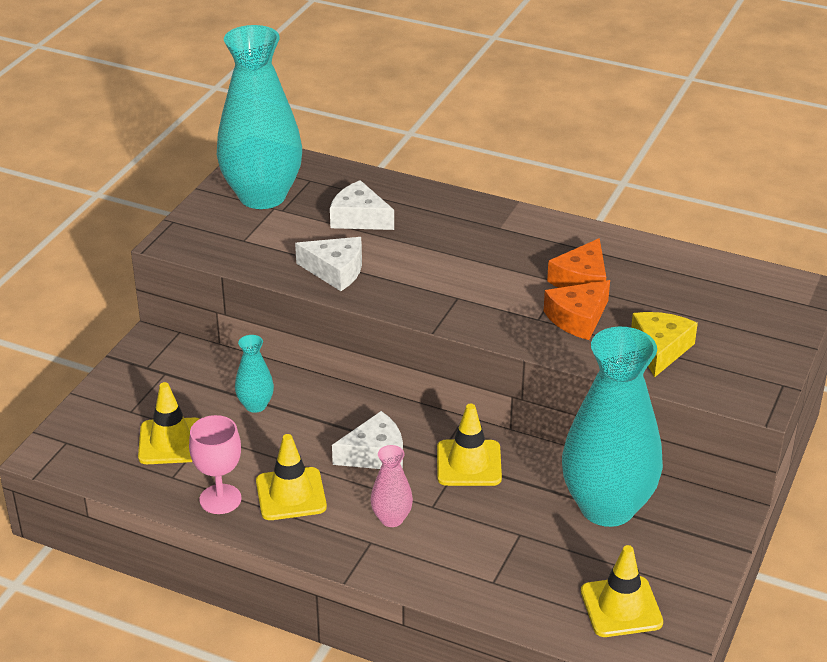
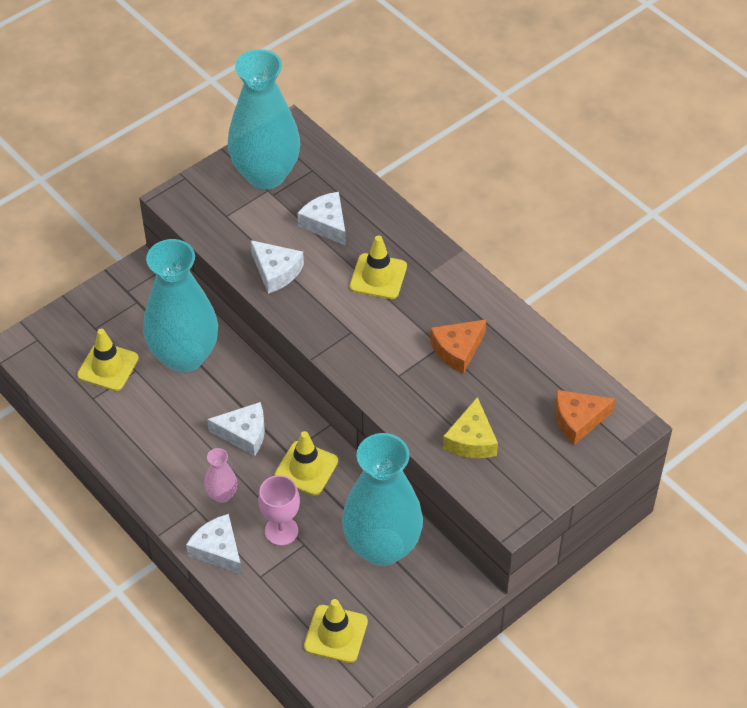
camera: 25 degrees right, 15 degrees up
pink goblet [189,415,241,514] -> pink goblet moved to [258,475,300,546]
turquoise vase [235,335,274,413] -> turquoise vase [143,239,218,373], size x2.36
yellow traffic cone [256,434,327,520] -> yellow traffic cone moved to [350,236,407,299]
orange cheese [544,280,610,340] -> orange cheese moved to [555,390,616,445]
yellow cheese [631,312,698,378] -> yellow cheese turned 150 degrees clockwise [443,397,498,458]
none -> white cheese [186,514,242,575]

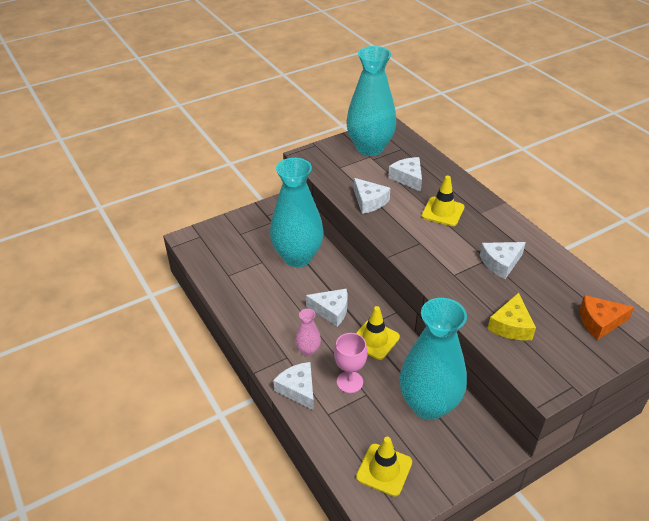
camera: 10 degrees right, 10 degrees down
yellow traffic cone [77,329,139,391] -> none
orange cheese [430,319,487,374] -> white cheese [480,242,526,279]

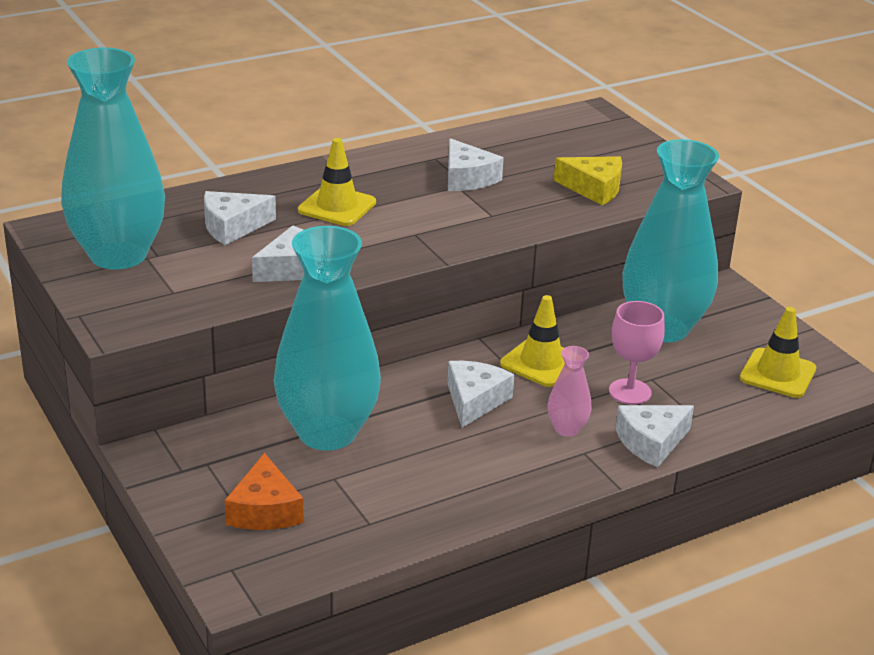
camera: 90 degrees left, 10 degrees down
orange cheese [580,295,634,340] -> orange cheese moved to [225,453,303,530]

